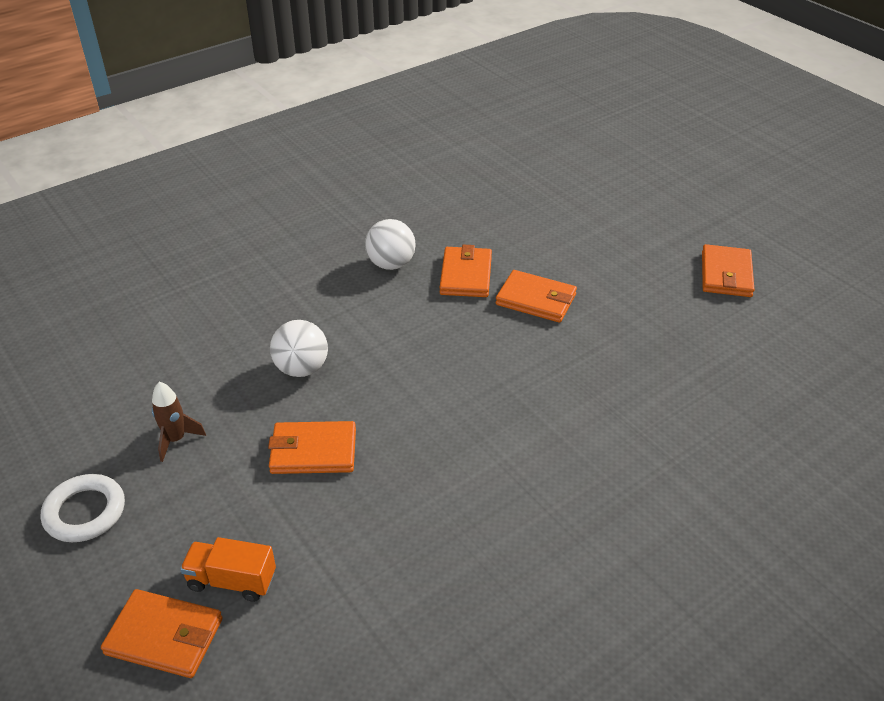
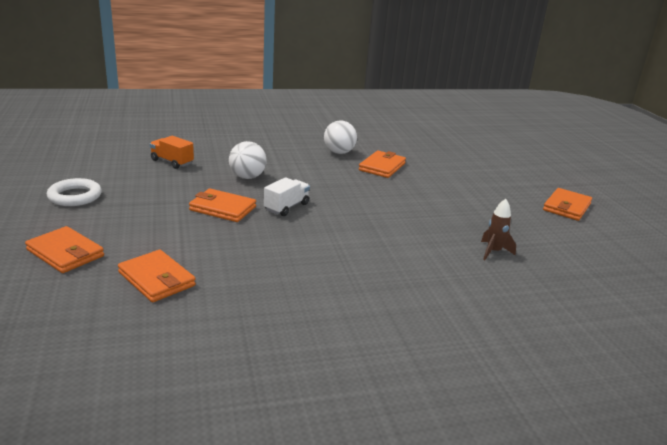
camera: 20 degrees right, 15 degrees down
brown rocket [152,382,206,462] -> brown rocket moved to [481,199,516,260]
orange truck [180,537,276,602] -> orange truck moved to [150,136,194,169]
orange wallet [496,270,577,323] -> orange wallet moved to [118,250,196,302]
none -> white truck [264,177,310,216]

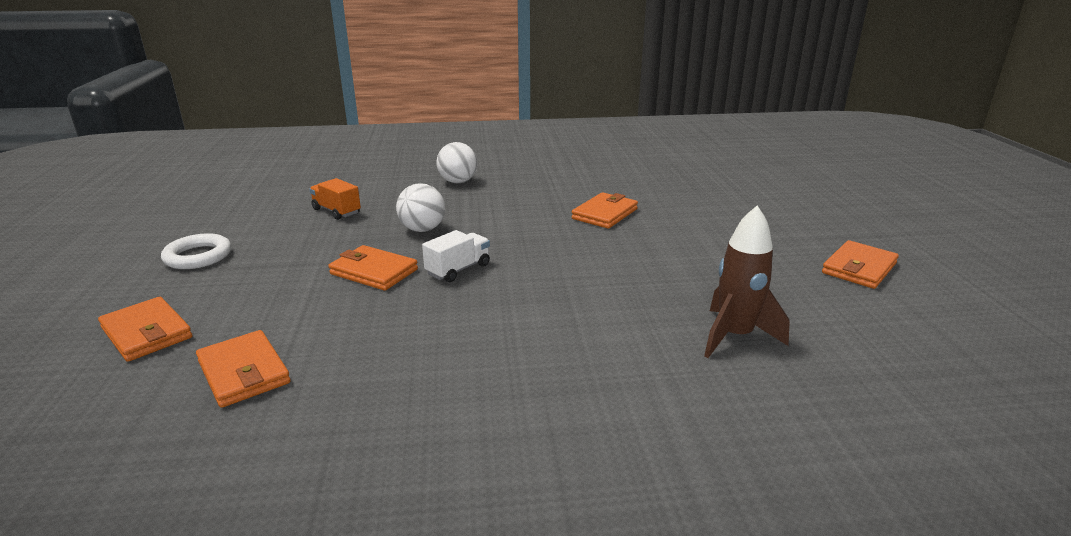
camera: 10 degrees right, 0 degrees up
white ball [324,120,357,154] -> white ball moved to [436,142,478,183]
brown rocket [481,199,516,260] -> brown rocket [704,205,790,358], size x1.63

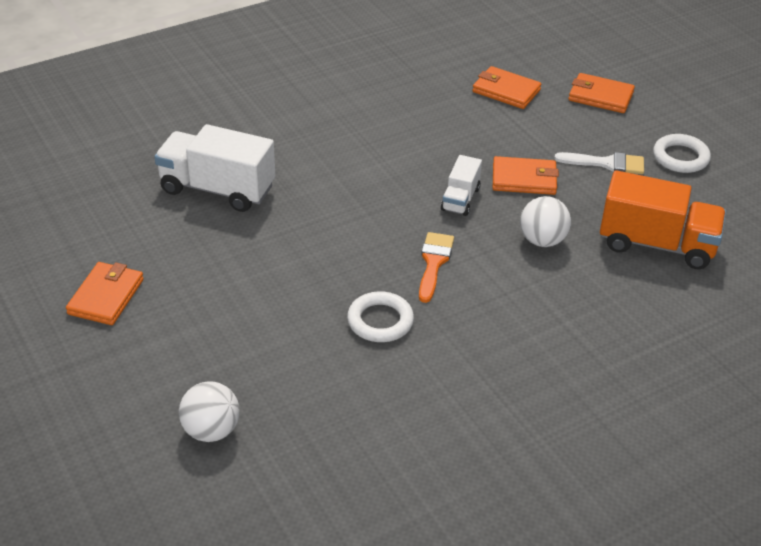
camera: 155 degrees right, 15 degrees up
orange truck [309,178,361,220] -> orange truck [600,170,726,269], size x1.88
white ball [436,142,478,183] -> white ball moved to [179,381,240,442]
orange wallet [572,192,638,229] -> white ring [347,291,414,342]
brown rocket [704,205,790,358] -> white truck [155,124,275,212]
none -> orange brush [419,232,454,303]
none -> white brush [554,152,644,174]

